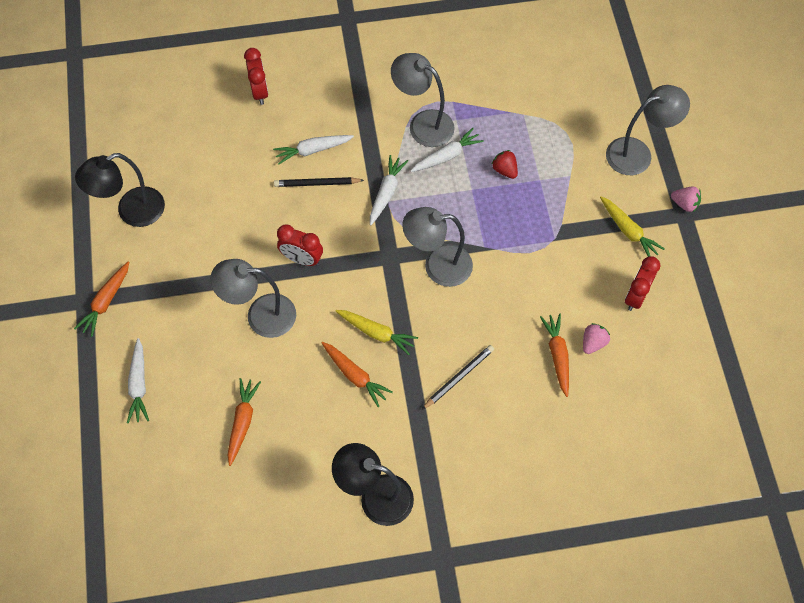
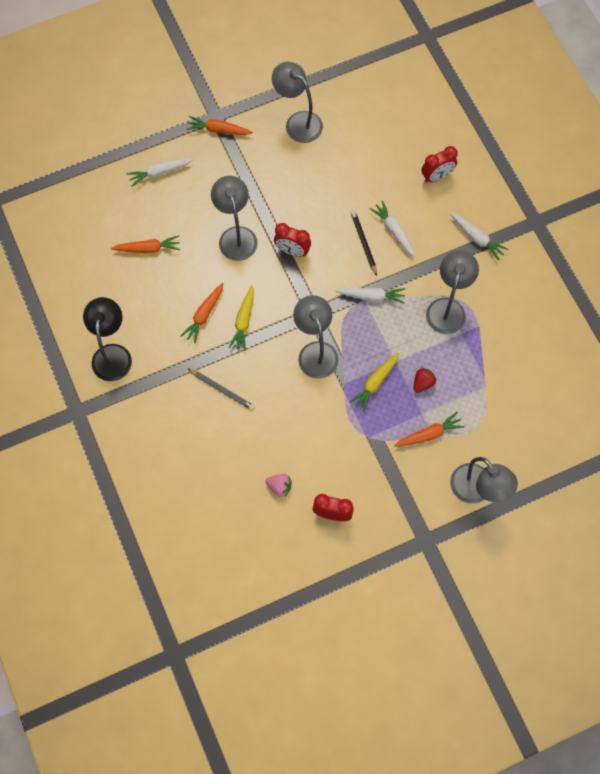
camera: 75 degrees right, 5 degrees up
black lamp [75,153,165,227] -> grey lamp [272,62,323,143]
red clock [277,224,323,266] -> red clock turned 75 degrees counterclockwise [274,223,311,257]
white carrot [410,128,484,172] -> white carrot moved to [450,213,509,260]
black pencil [422,345,494,410] -> grey pencil [187,368,255,410]
orange carrot [540,314,569,397] -> orange carrot moved to [394,412,465,447]
yellow carrot [600,196,665,257] -> yellow carrot moved to [350,353,399,412]
pink strawberry [671,187,701,212] -> none

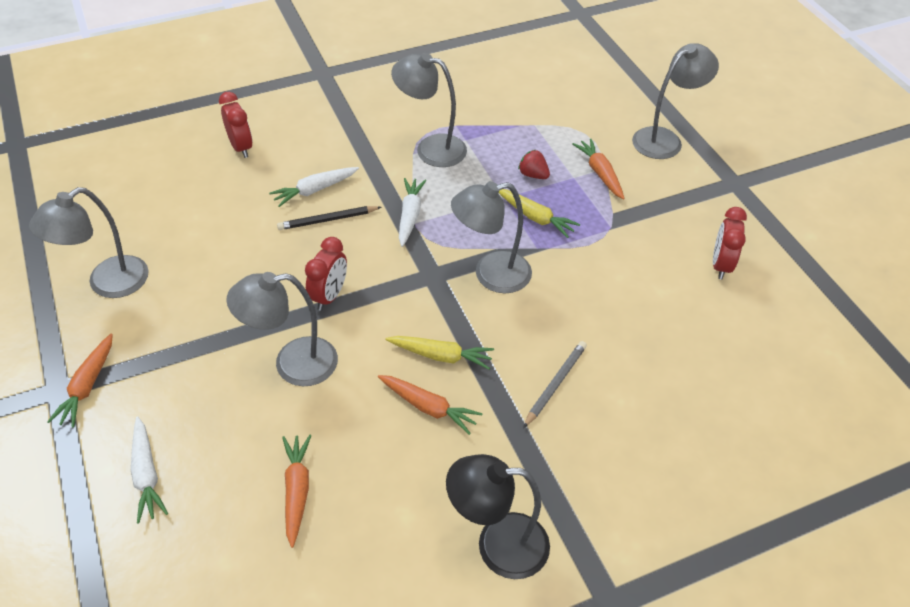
camera: 90 degrees left, 20 degrees down
pink strawberry [265,474,292,497] -> none
white carrot [450,213,509,260] -> none

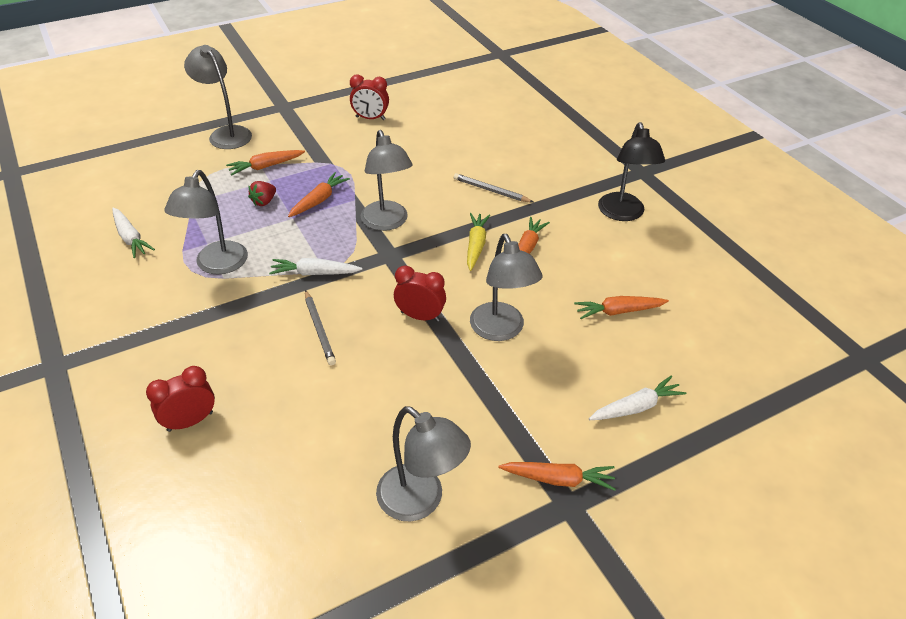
camera: 95 degrees left, 5 degrees down
white carrot [269,167,359,207] -> white carrot moved to [112,208,155,258]
black pencil [277,206,381,230] -> grey pencil [305,290,336,365]
yellow carrot [499,189,580,238] -> orange carrot [288,172,350,217]

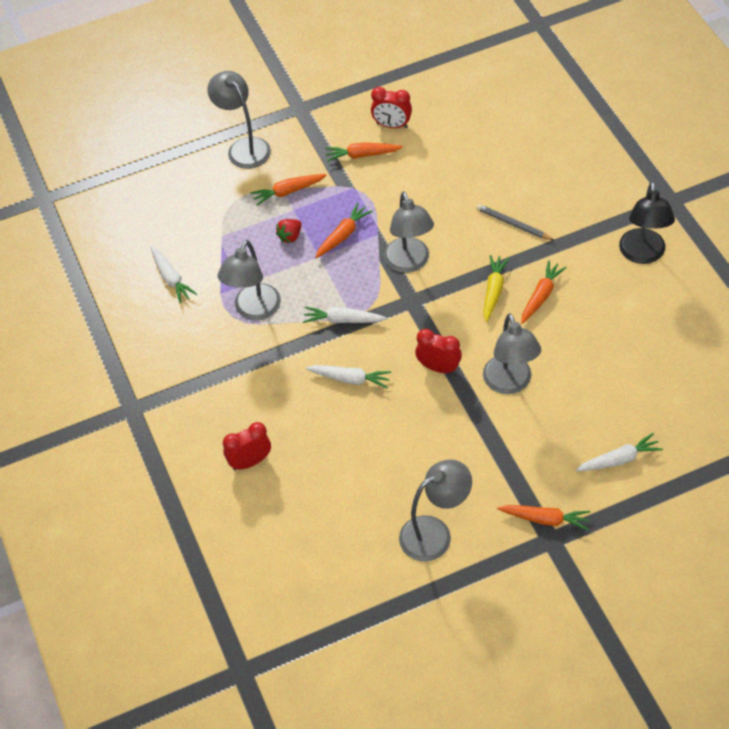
camera: 10 degrees right, 10 degrees up
grey pencil [305,290,336,365] -> white carrot [306,365,391,389]
grey lamp [376,406,471,521] -> grey lamp turned 75 degrees counterclockwise [399,460,472,562]
orange carrot [574,296,669,319] -> orange carrot moved to [325,142,403,162]

